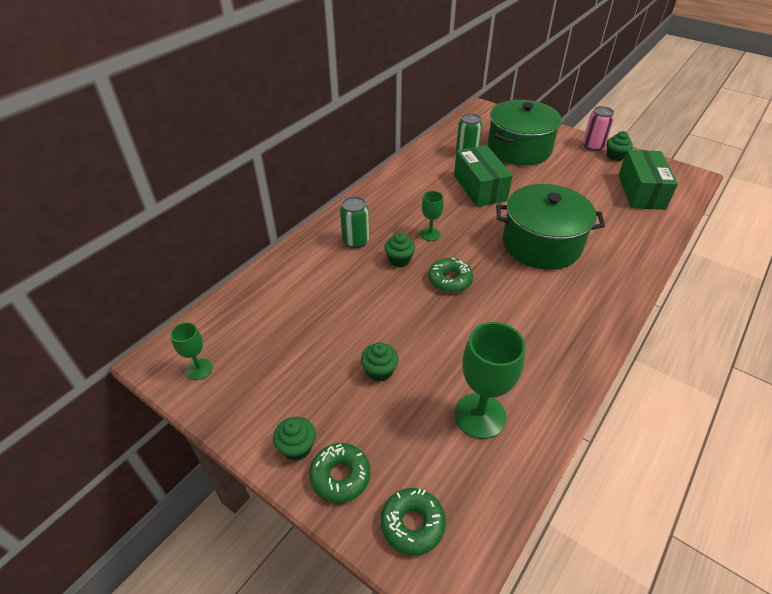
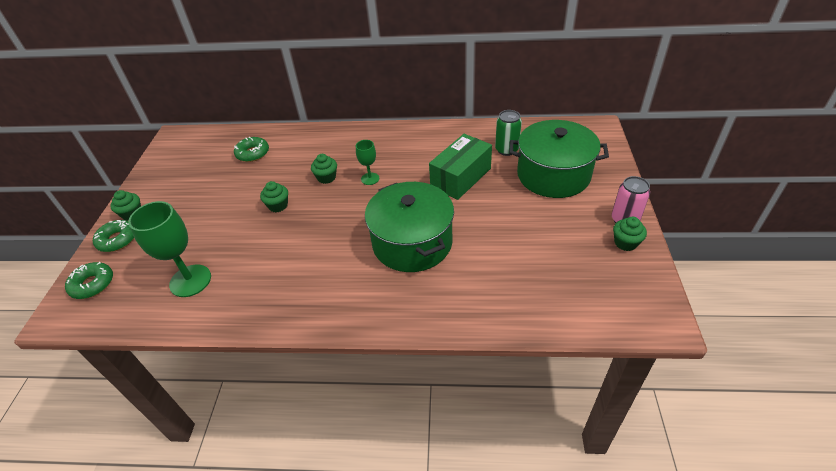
camera: 60 degrees right, 0 degrees up
green goblet [170,322,213,380] -> none
green can [340,196,369,248] -> none
green cupcake [361,342,399,382] -> green cupcake moved to [260,181,288,212]
green donut [428,258,473,293] -> green donut moved to [234,137,269,162]
green box [618,150,678,210] -> none

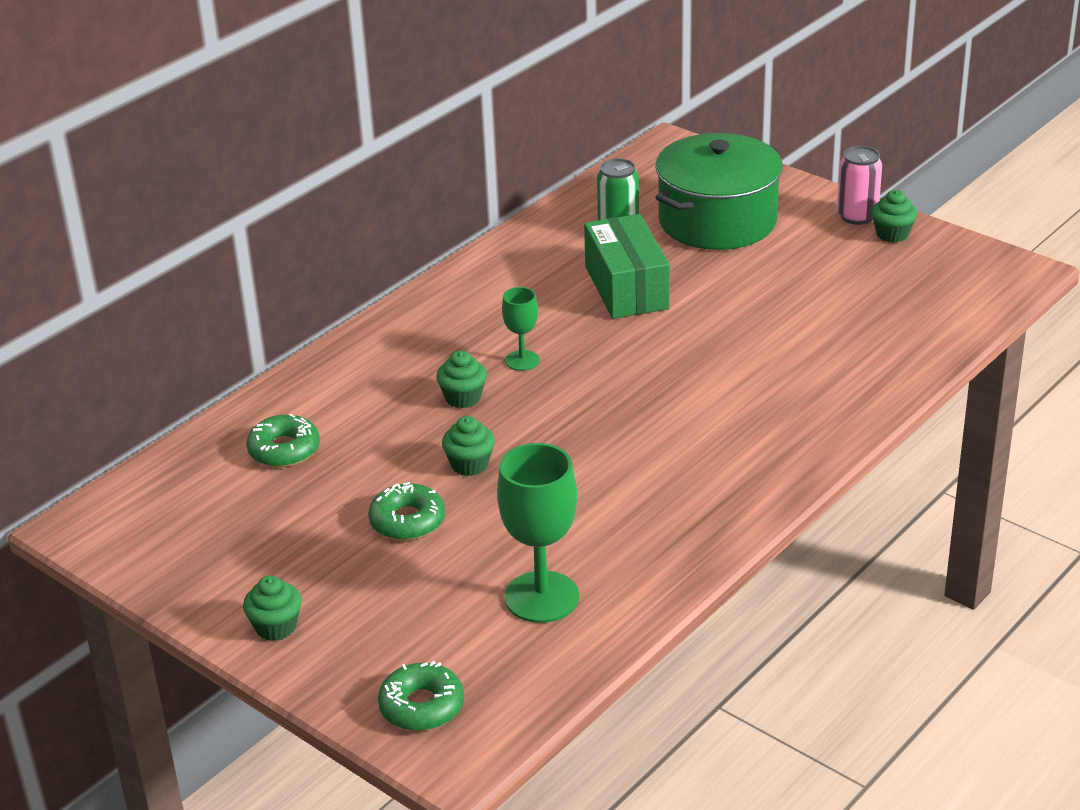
camera: 55 degrees left, 10 degrees down
green donut [93,220,134,252] -> green donut moved to [368,482,445,540]
green pot [365,182,454,272] -> none

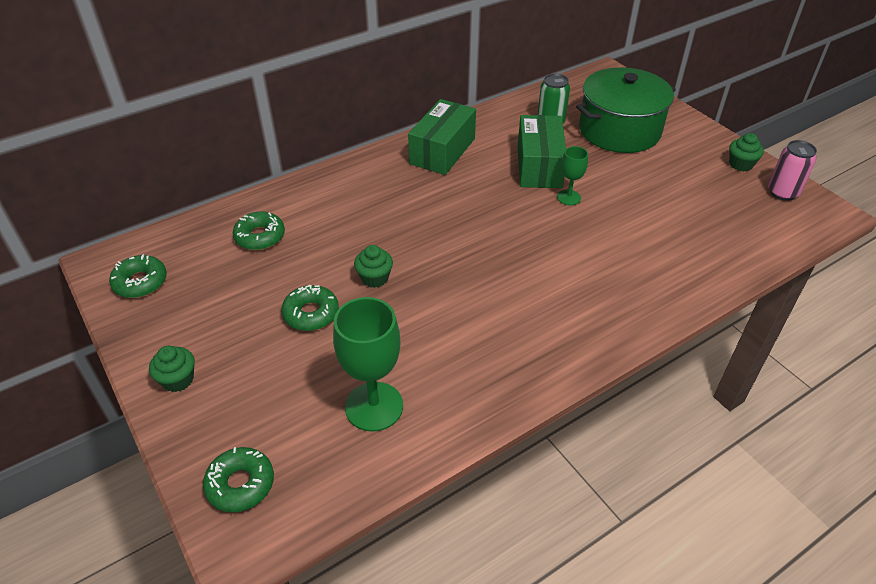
camera: 15 degrees right, 10 degrees up
green cupcake [436,351,487,408] -> none
green goblet [502,287,540,371] -> green goblet moved to [557,146,588,206]
pink can [837,146,882,225] -> pink can moved to [768,140,817,201]
none -> green donut [109,254,167,298]
none -> green box [408,99,476,175]

